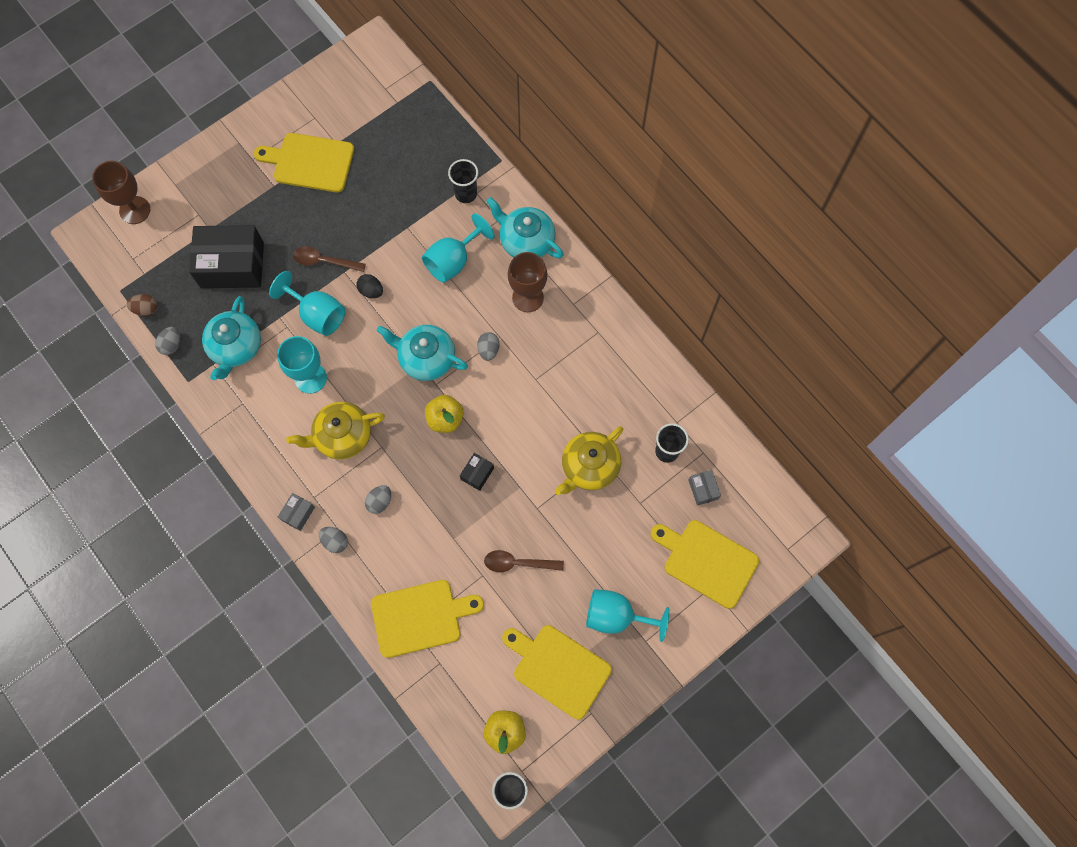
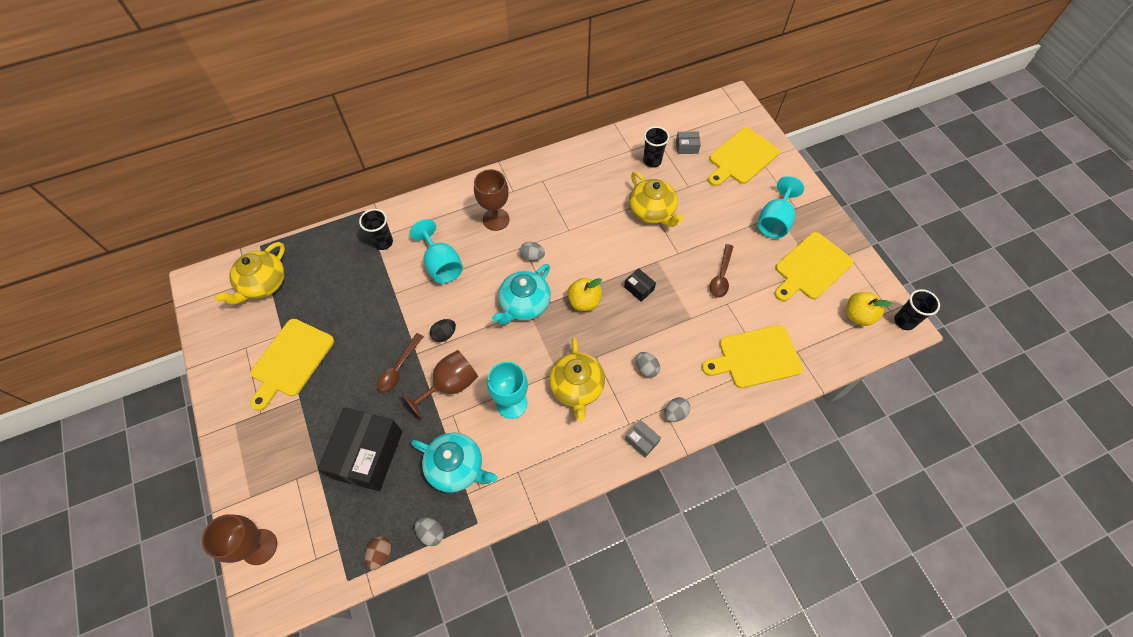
camera: 75 degrees left, 10 degrees down
turquoise goblet [269,271,346,336] -> brown goblet [401,350,478,418]
yellow cutting board [371,580,484,658] -> yellow cutting board turned 105 degrees counterclockwise [702,325,803,388]
turquoise teapot [486,197,564,258] -> none
none -> yellow teapot [215,242,285,305]

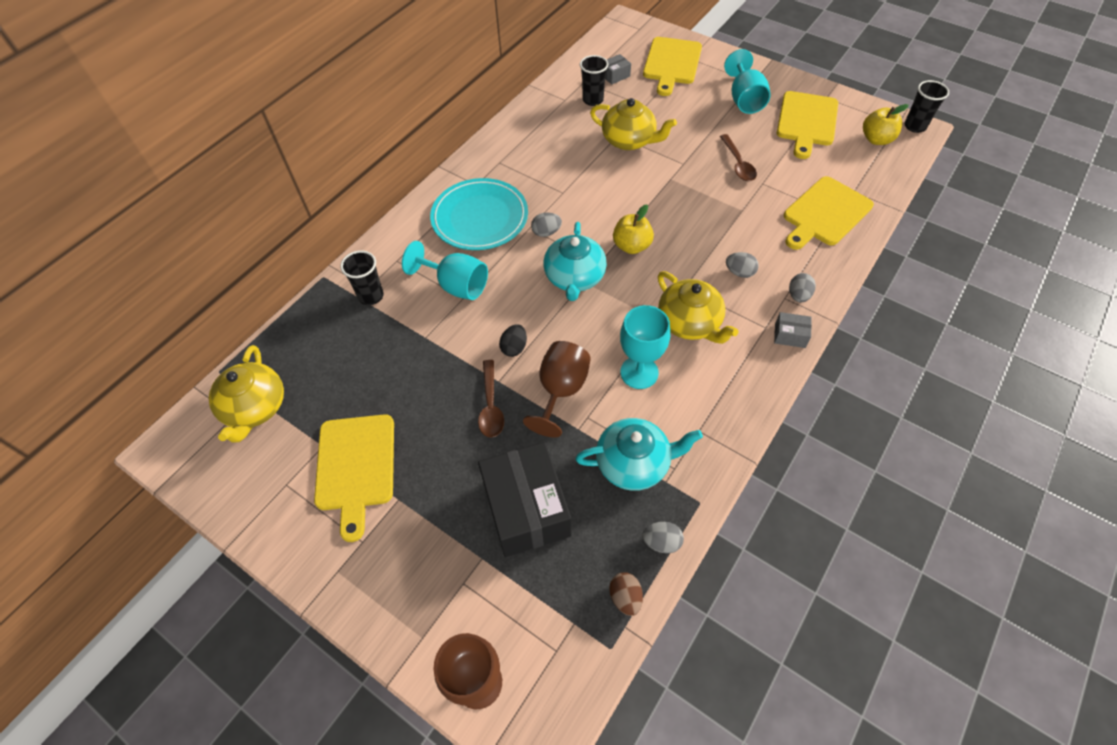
camera: 30 degrees left, 5 degrees down
brown goblet [474,169,509,231] -> turquoise plate [430,178,528,250]
black box [624,268,656,302] -> none

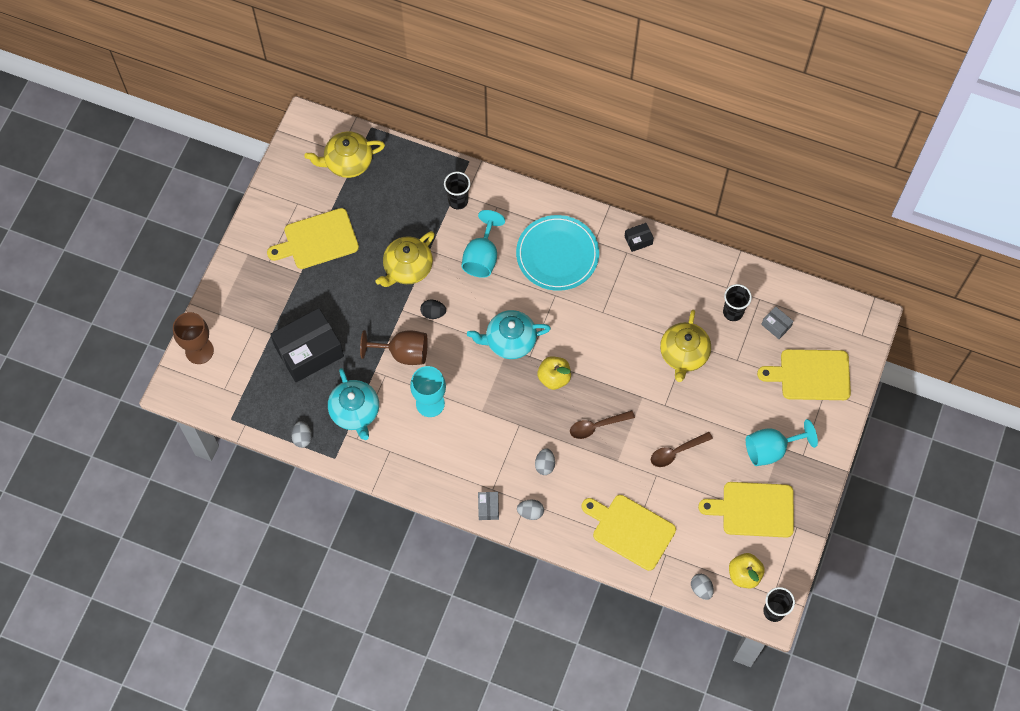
camera: 75 degrees right, 10 degrees up
brown spoon [478,360,504,438] -> brown spoon moved to [570,410,635,439]
grey egg [531,212,562,237] -> grey egg moved to [691,574,714,600]
brown egg [609,572,643,616] -> none
yellow teapot [658,271,738,344] -> yellow teapot moved to [375,231,435,287]
none -> black box [624,223,654,252]

